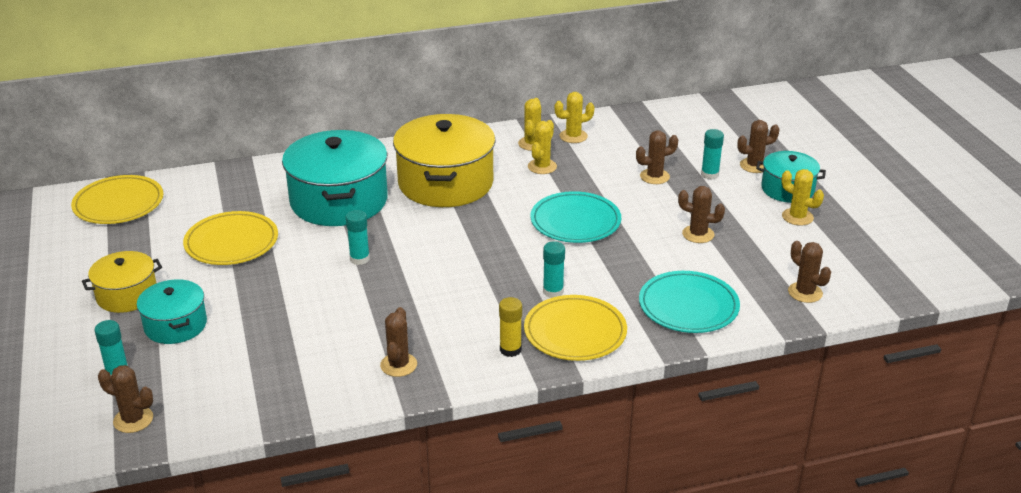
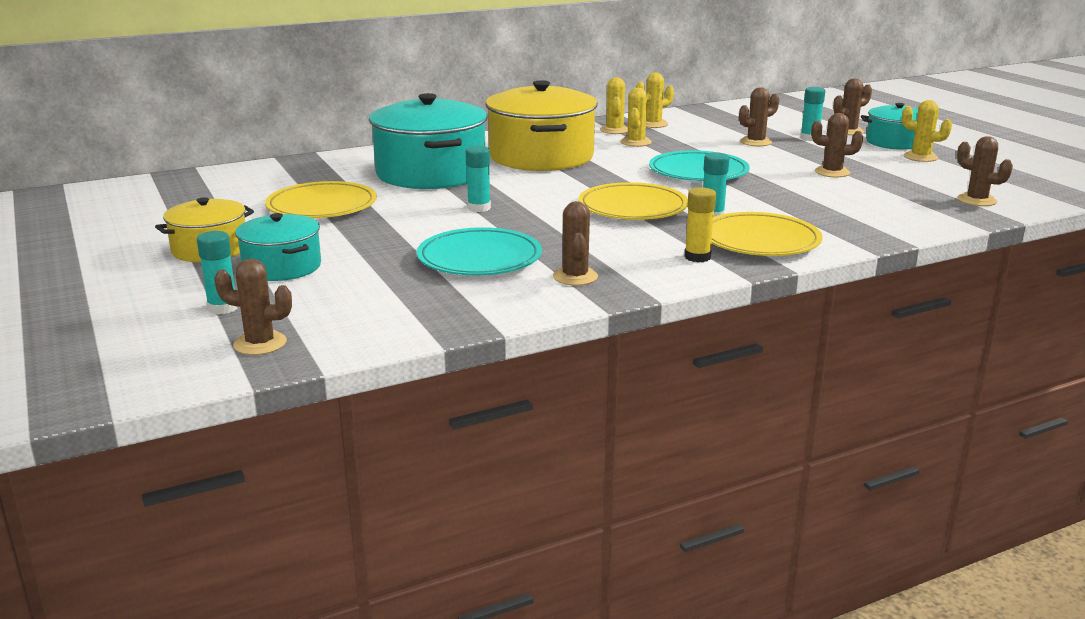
camera: 10 degrees left, 10 degrees down
yellow plate [71,175,164,224] -> yellow plate moved to [578,182,688,220]
turquoise plate [639,271,740,333] -> turquoise plate moved to [417,227,542,275]

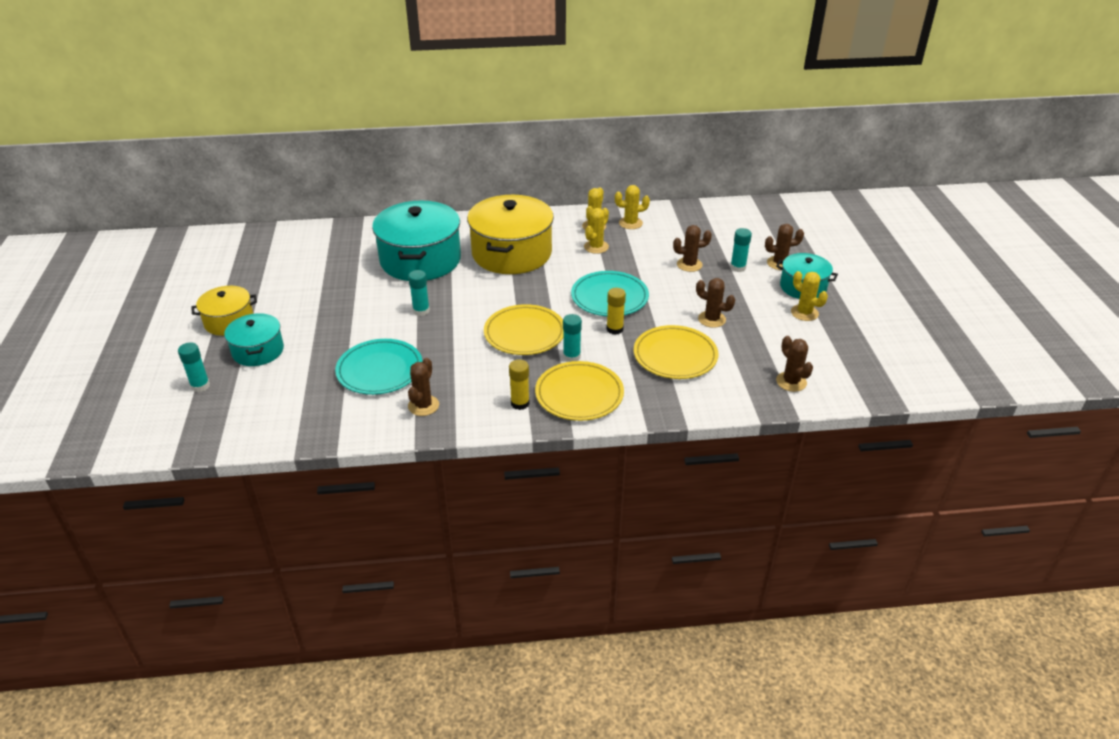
camera: 20 degrees right, 15 degrees up
brown cactus [214,258,292,355] -> none
yellow plate [265,181,377,218] -> yellow plate moved to [634,325,718,379]
none -> yellow glue stick [606,288,626,335]

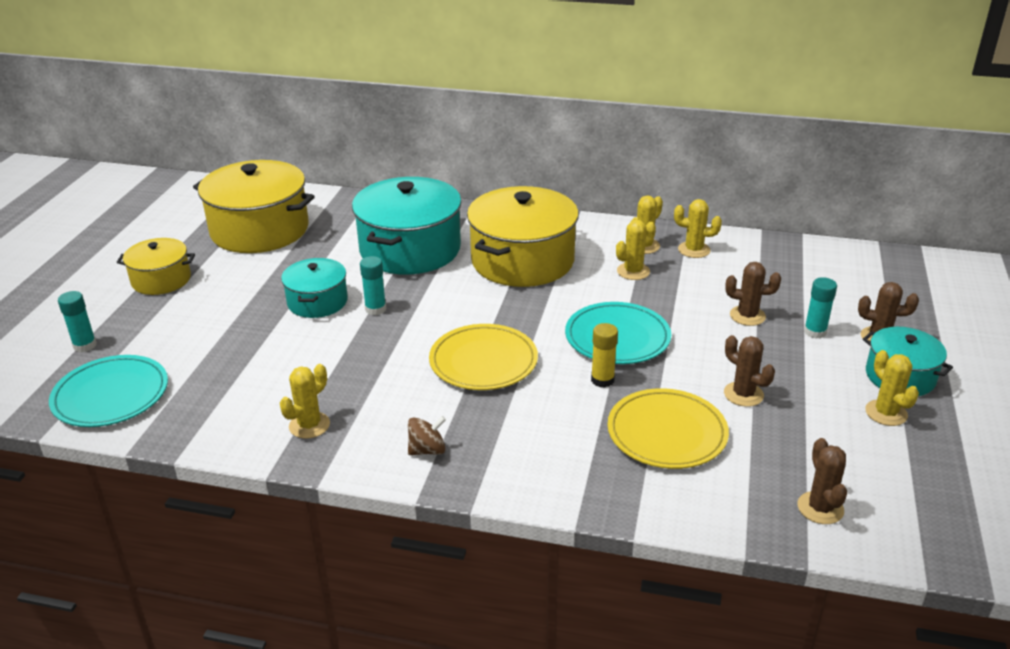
camera: 20 degrees right, 5 degrees down
turquoise pot [224,313,284,366] -> turquoise pot moved to [281,258,348,318]
turquoise plate [335,339,422,395] -> turquoise plate moved to [49,355,168,427]
brown cactus [408,358,439,416] -> yellow cactus [280,364,330,439]
yellow glue stick [509,359,530,410] -> brown spinning top [408,416,446,455]
yellow plate [535,361,624,421] -> none
turquoise glue stick [563,314,582,362] -> none
none -> yellow pot [193,160,315,253]

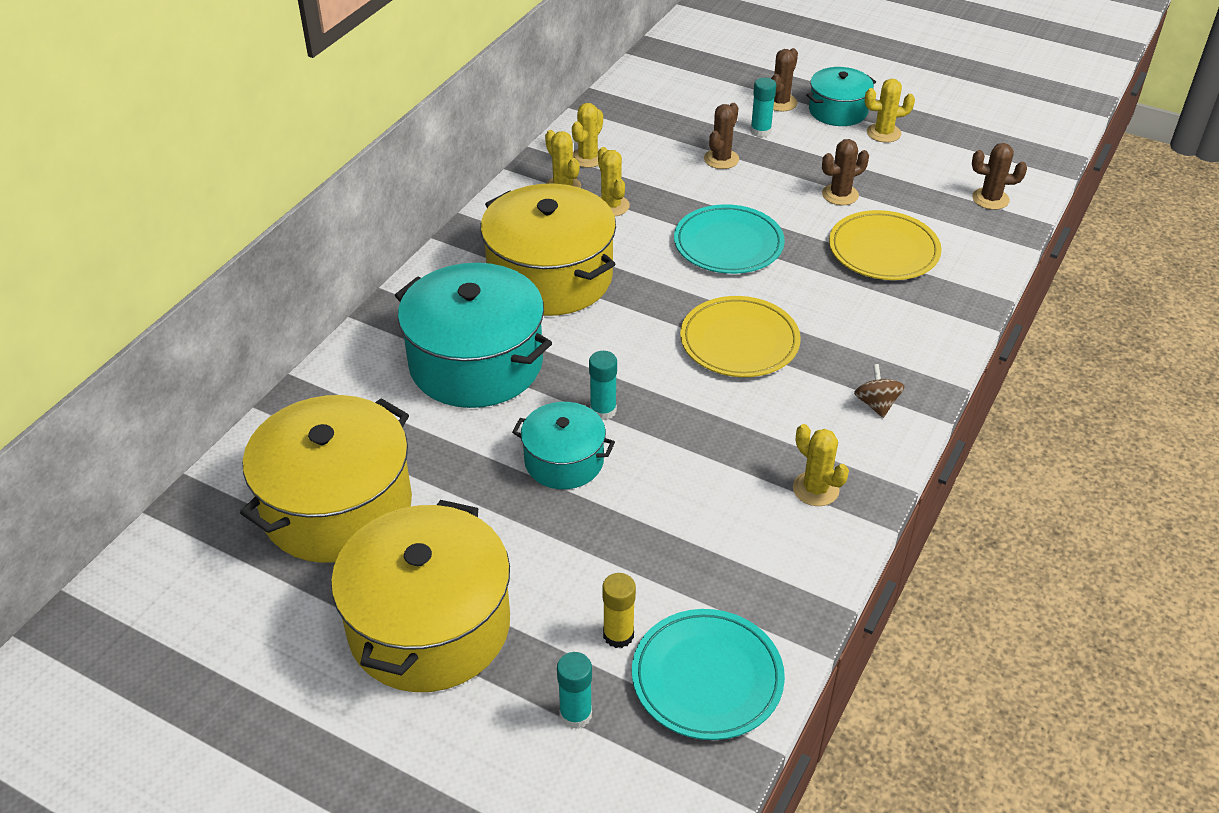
camera: 75 degrees left, 10 degrees up
yellow pot [117,238,195,295] -> yellow pot [331,500,510,692], size x1.82
yellow glue stick [591,323,618,388] -> yellow glue stick moved to [602,573,636,648]

